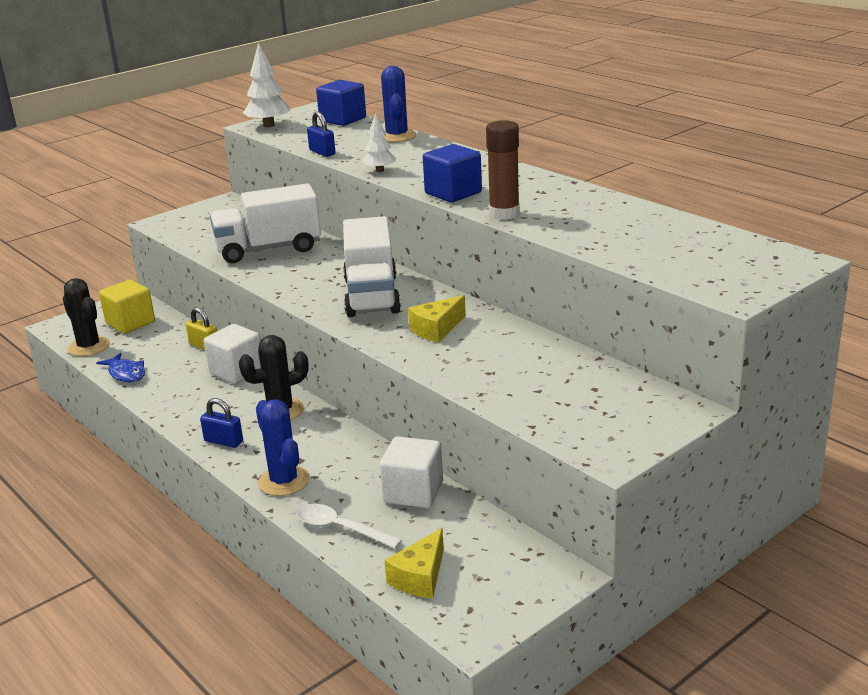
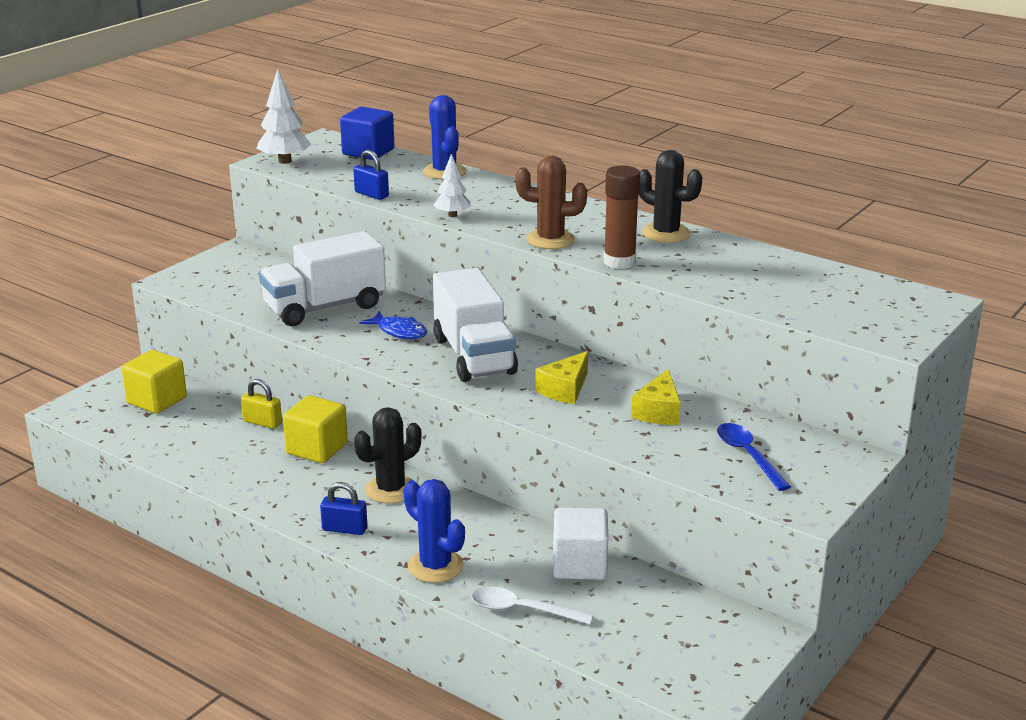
camera: 15 degrees left, 0 degrees up
black cactus [63,278,110,356] -> black cactus moved to [639,150,702,243]
blue fish [96,353,145,382] -> blue fish moved to [359,311,427,339]
white cube [204,324,261,384] -> yellow cube [283,395,348,463]
yellow cheese [384,528,444,598] -> yellow cheese moved to [631,369,681,425]
blue cube [423,144,482,202] -> brown cactus [515,156,587,249]
none -> blue spoon [717,423,791,491]

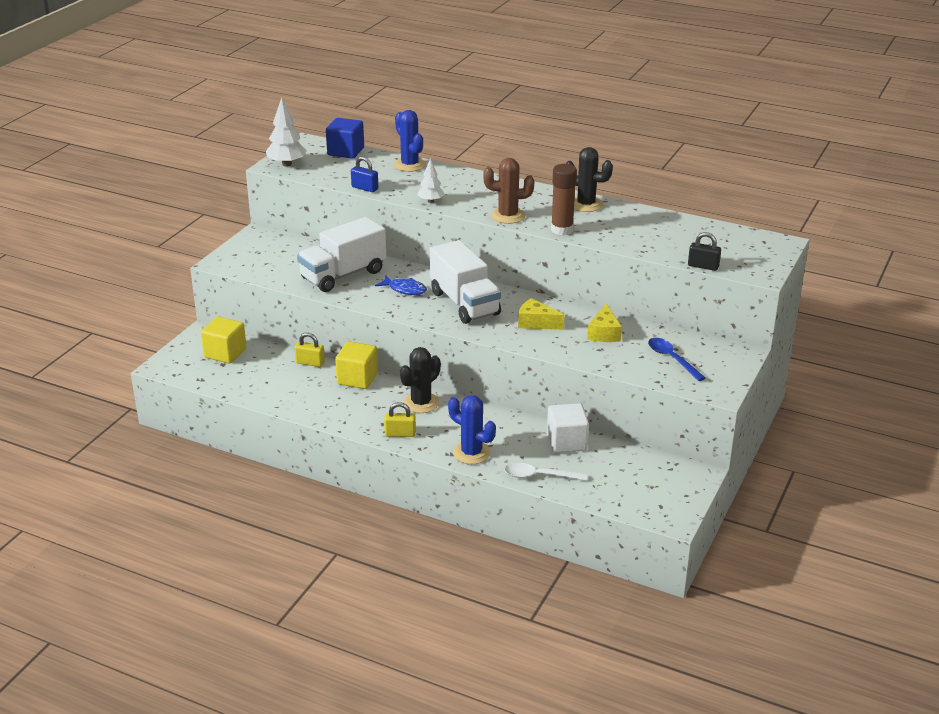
camera: 10 degrees left, 5 degrees up
blue padlock [320,482,367,535] -> yellow padlock [384,402,416,437]
yellow cheese [535,351,588,404] -> yellow cheese turned 90 degrees clockwise [518,298,565,330]
none -> black padlock [688,232,721,271]

